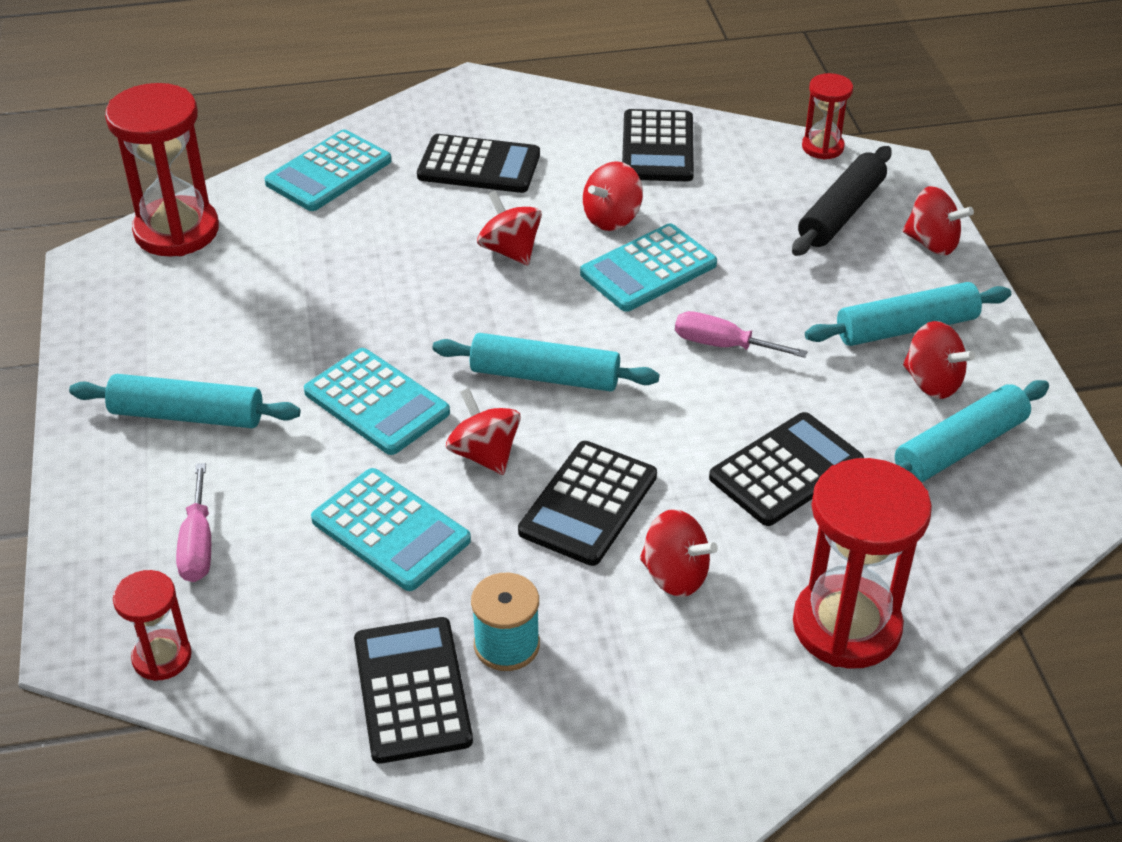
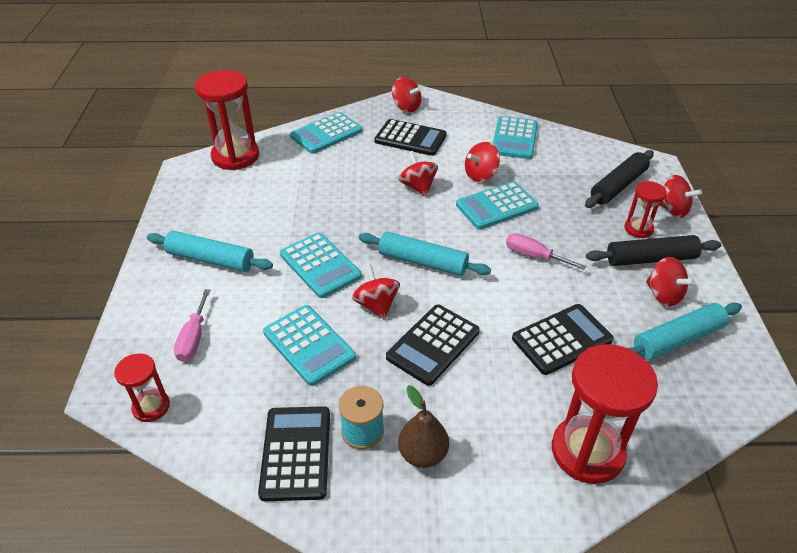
camera: 10 degrees right, 0 degrees up
black calculator [622,109,694,181] -> turquoise calculator [492,116,538,159]
red spinning top [640,509,718,597] -> red spinning top moved to [392,77,422,113]
red hourglass [802,73,853,160] -> red hourglass moved to [624,181,667,238]
turquoise rolling pin [805,282,1011,346] -> black rolling pin [586,235,721,266]
none -> brown pear [398,386,449,468]

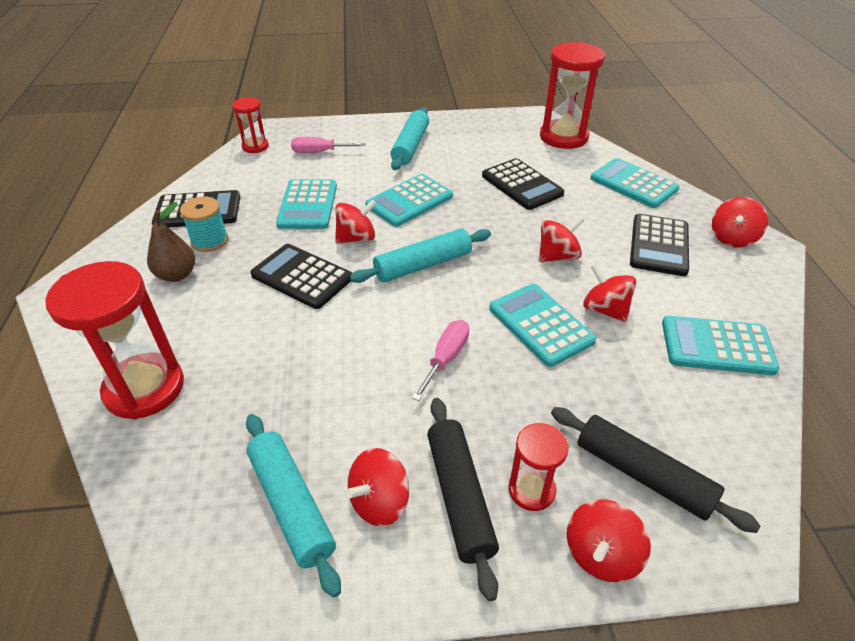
camera: 85 degrees right, 0 degrees up
turquoise calculator [263,305,356,386] -> turquoise calculator turned 45 degrees counterclockwise [276,179,337,229]
turquoise rolling pin [359,231,491,276] -> turquoise rolling pin turned 45 degrees clockwise [350,228,491,283]
black calculator [512,304,614,375] -> black calculator moved to [482,158,565,210]

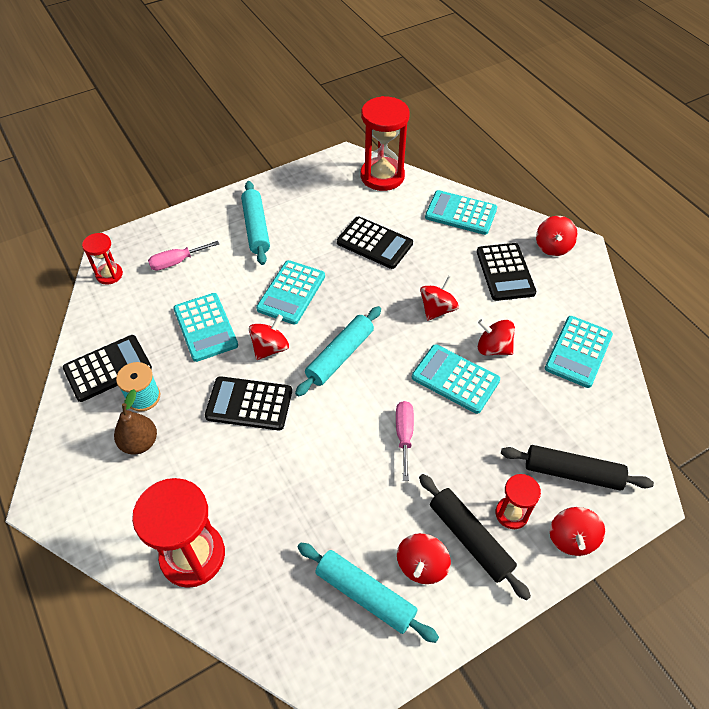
camera: 25 degrees left, 10 degrees up
turquoise calculator [662,316,780,375] -> turquoise calculator turned 45 degrees counterclockwise [545,316,613,388]

